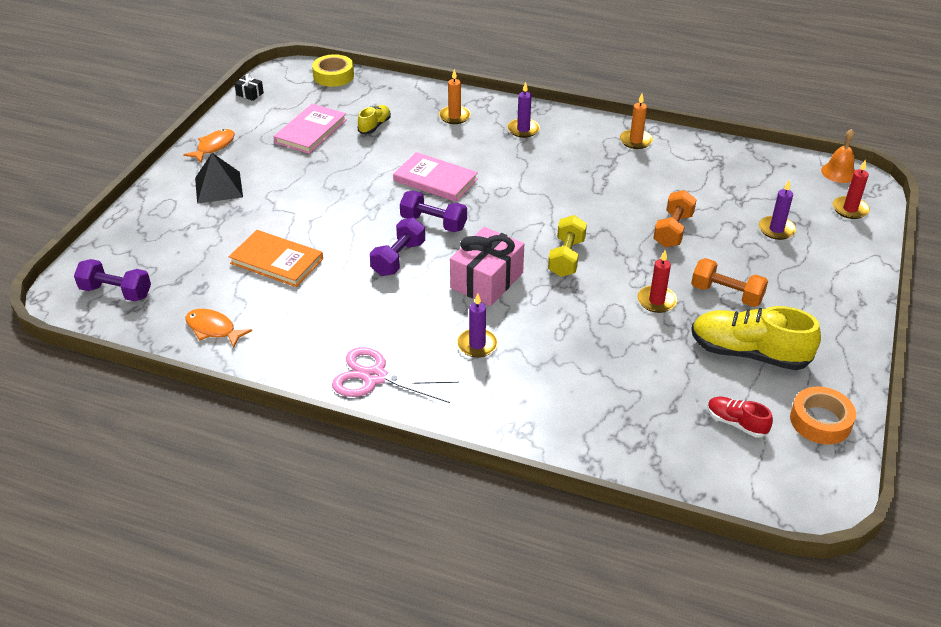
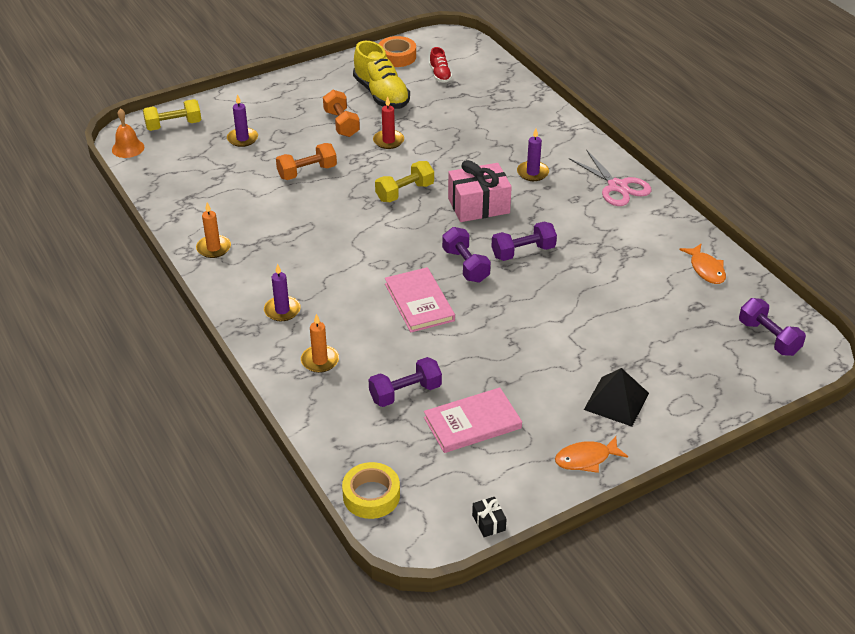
camera: 140 degrees left, 0 degrees up
orange book [229,230,323,287] -> none
yellow shoe [357,105,391,134] -> purple dumbbell [369,357,442,407]
red candle [833,160,870,219] -> yellow dumbbell [143,99,201,131]

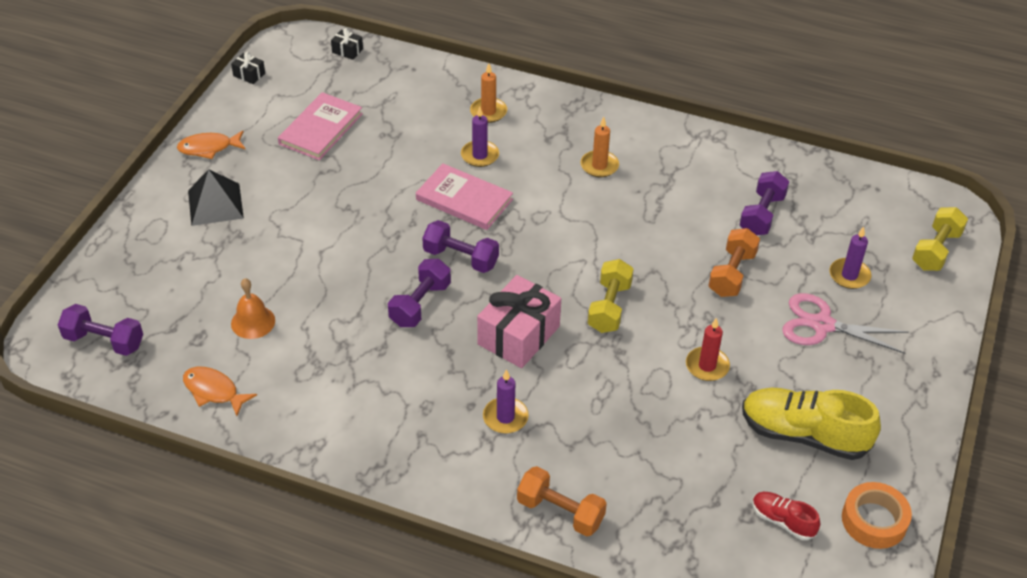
camera: 140 degrees right, 5 degrees up
orange bell [112,109,144,158] -> orange bell moved to [231,278,275,339]
orange candle [196,203,231,258] -> orange candle moved to [581,117,619,177]
purple candle [264,264,301,321] -> purple candle moved to [461,107,499,167]
orange dumbbell [323,90,360,137] -> orange dumbbell moved to [517,466,607,536]
yellow tape [342,462,400,519] -> black gift [331,28,363,60]
purple dumbbell [369,357,442,407] -> purple dumbbell moved to [740,171,789,235]
orange fish [555,436,628,473] -> orange fish turned 135 degrees counterclockwise [177,130,246,159]
pink scissors [569,150,652,206] -> pink scissors moved to [782,293,909,354]

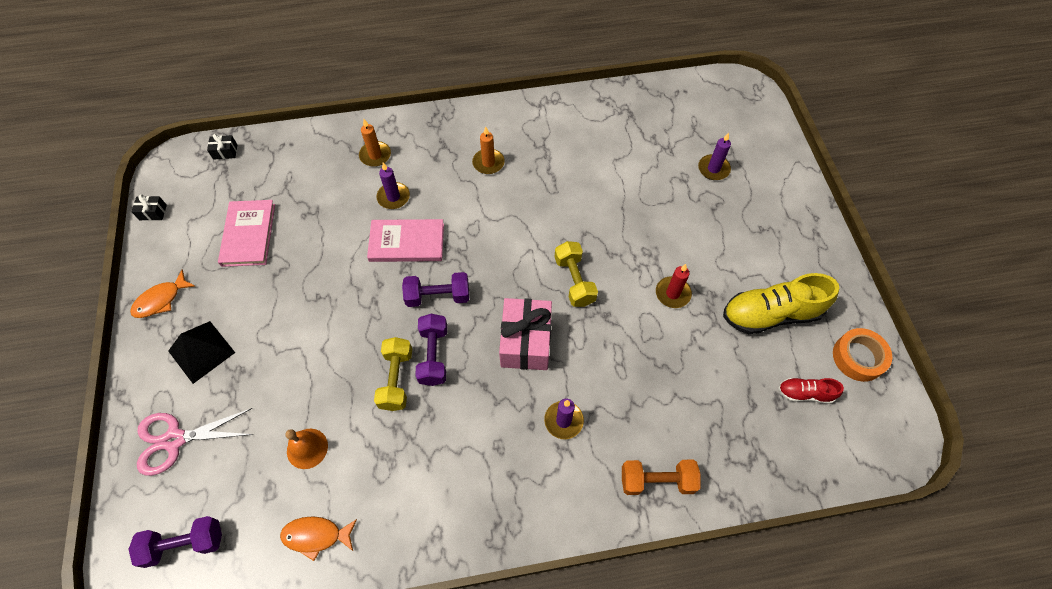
camera: 30 degrees left, 15 degrees up
orange dumbbell [708,228,760,297] -> none
purple dumbbell [740,171,789,235] -> none
pink scissors [782,293,909,354] -> pink scissors moved to [137,408,253,476]
yellow dumbbell [912,207,968,271] -> yellow dumbbell moved to [374,337,412,411]

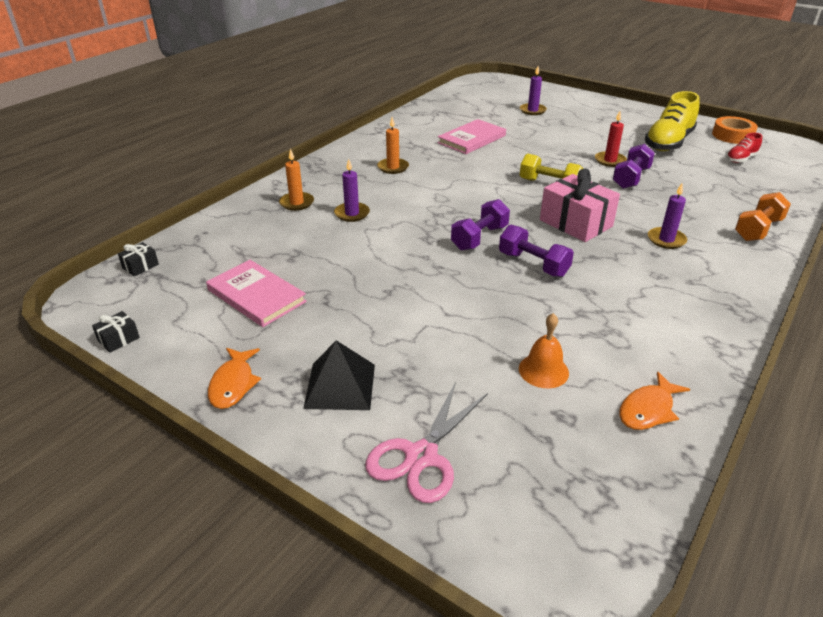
camera: 45 degrees left, 25 degrees down
purple dumbbell [128,516,222,568] -> purple dumbbell moved to [613,144,655,189]
pink book [367,219,444,262] -> pink book moved to [438,119,506,154]
yellow dumbbell [374,337,412,411] -> none

